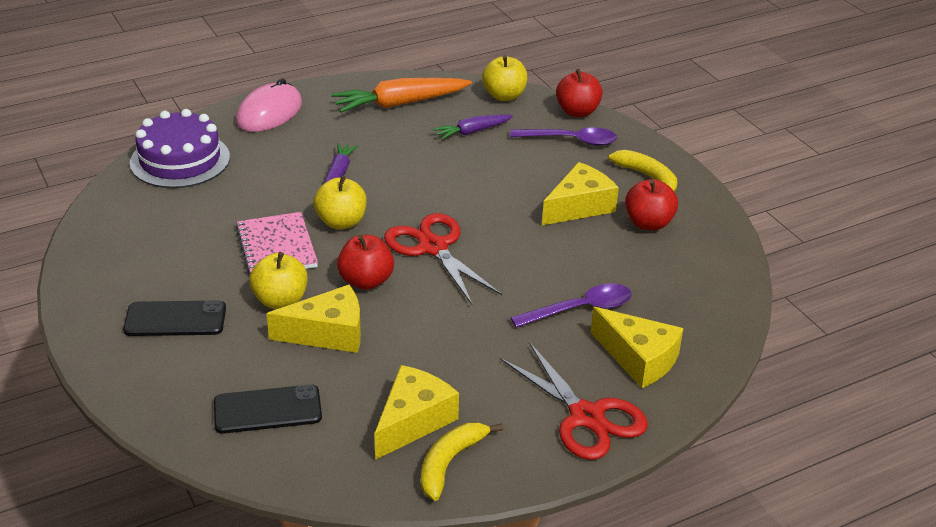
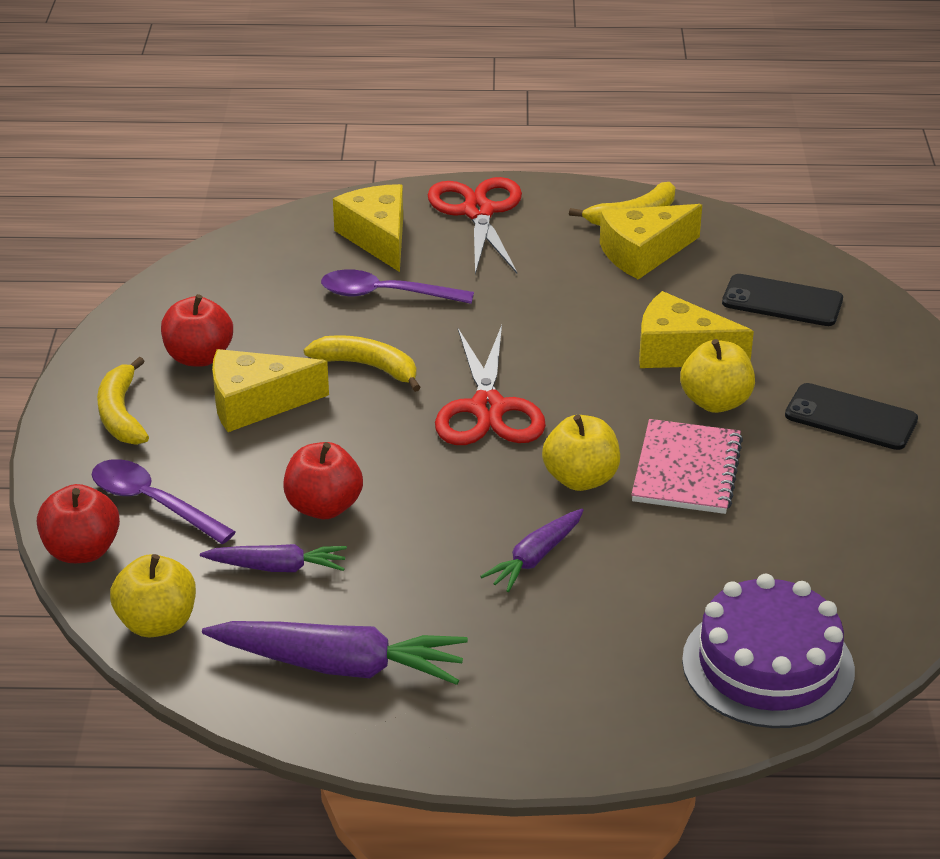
camera: 150 degrees left, 0 degrees up
pink mouse [236,78,302,132] -> none
orange carrot [332,78,472,113] -> purple carrot [202,621,468,685]
red apple [337,235,394,290] -> red apple moved to [283,442,363,519]
none -> yellow banana [304,335,421,392]

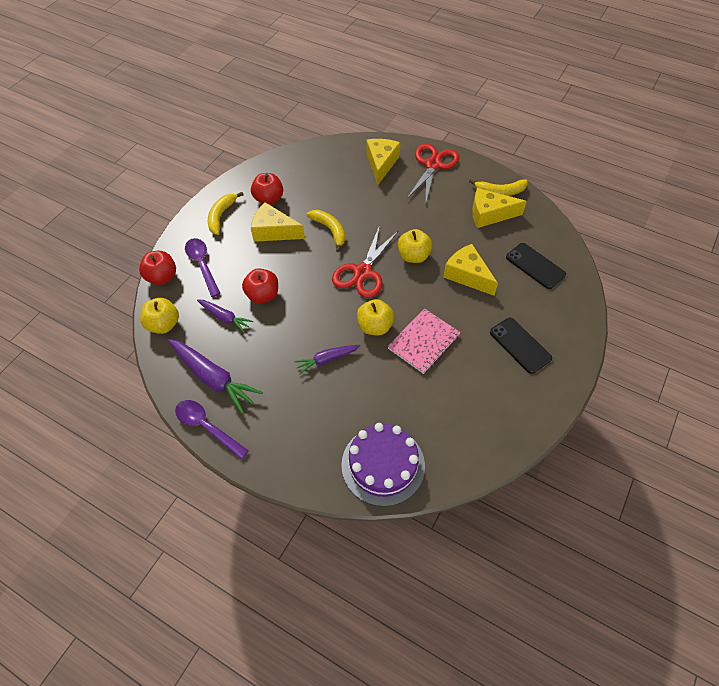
camera: 30 degrees right, 20 degrees up
purple spoon [321,269,474,304] -> purple spoon moved to [175,400,249,459]
yellow apple [680,339,755,413] -> yellow apple moved to [398,229,432,263]

